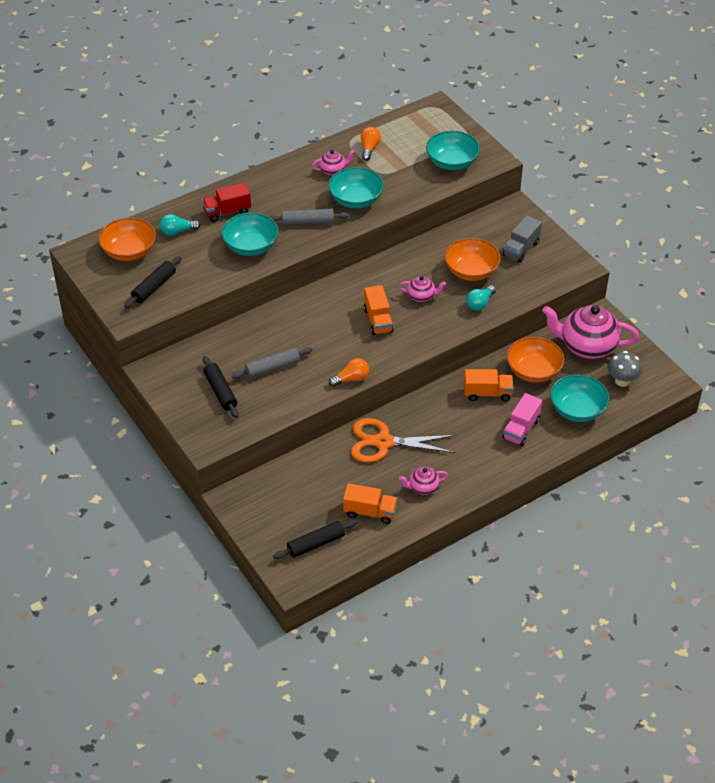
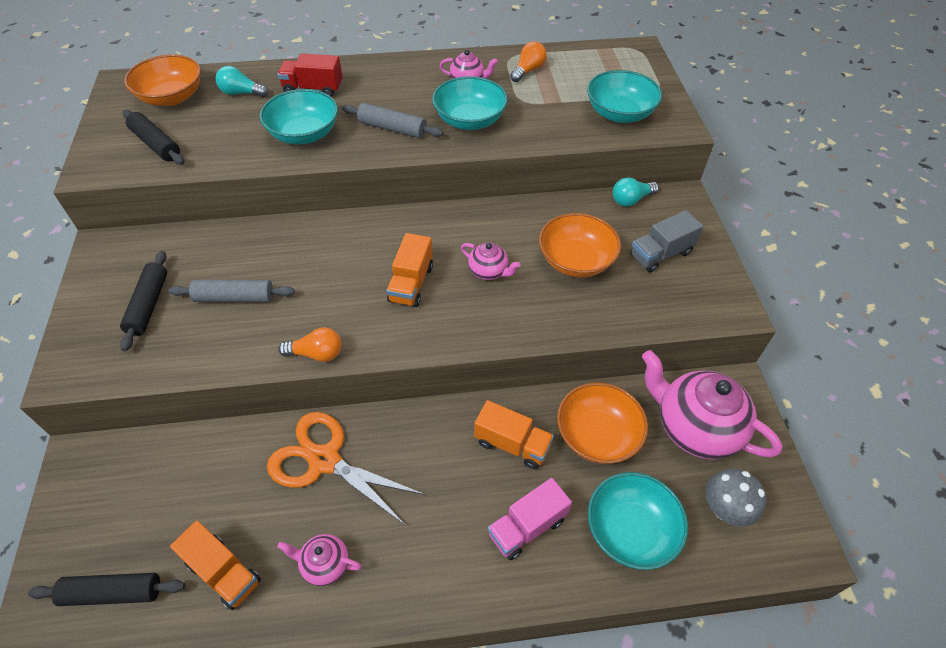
camera: 25 degrees right, 5 degrees up
black rolling pin [125,256,182,308] -> black rolling pin turned 75 degrees clockwise [123,110,184,165]
turquoise light bulb [466,285,496,311] -> turquoise light bulb moved to [613,177,659,207]

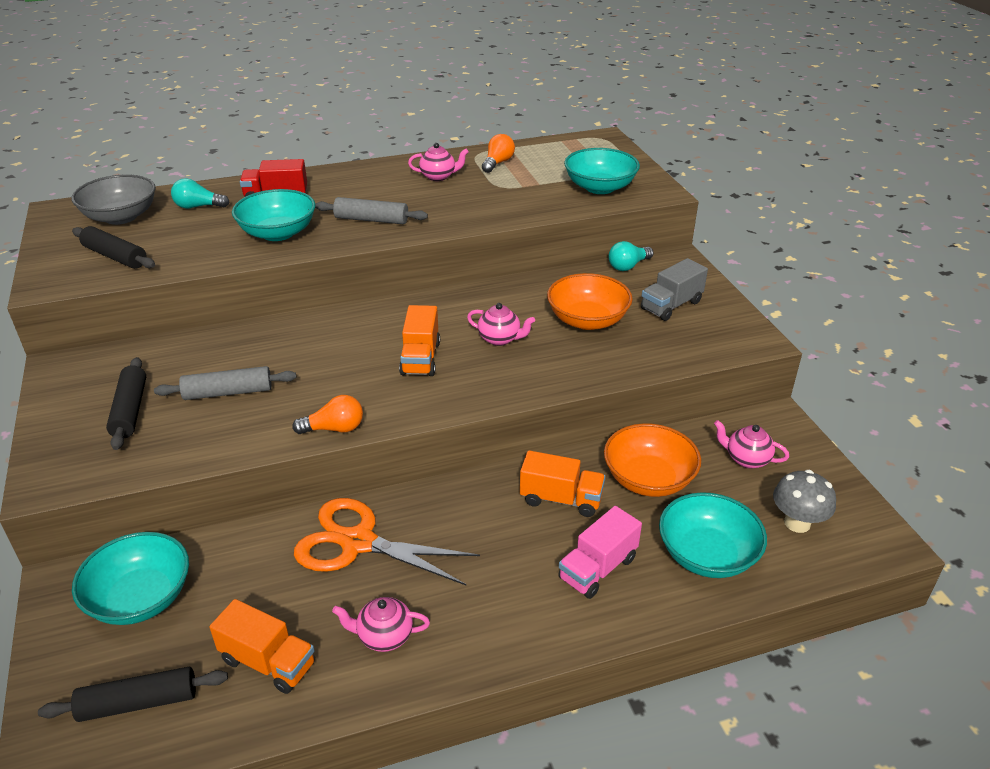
camera: 10 degrees left, 15 degrees down
orange bowl [124,54,201,106] -> grey bowl [71,174,156,225]
turquoise bowl [432,76,508,130] -> turquoise bowl moved to [72,532,189,625]
pink teapot [642,350,783,460] -> pink teapot [714,420,789,469], size x0.48

